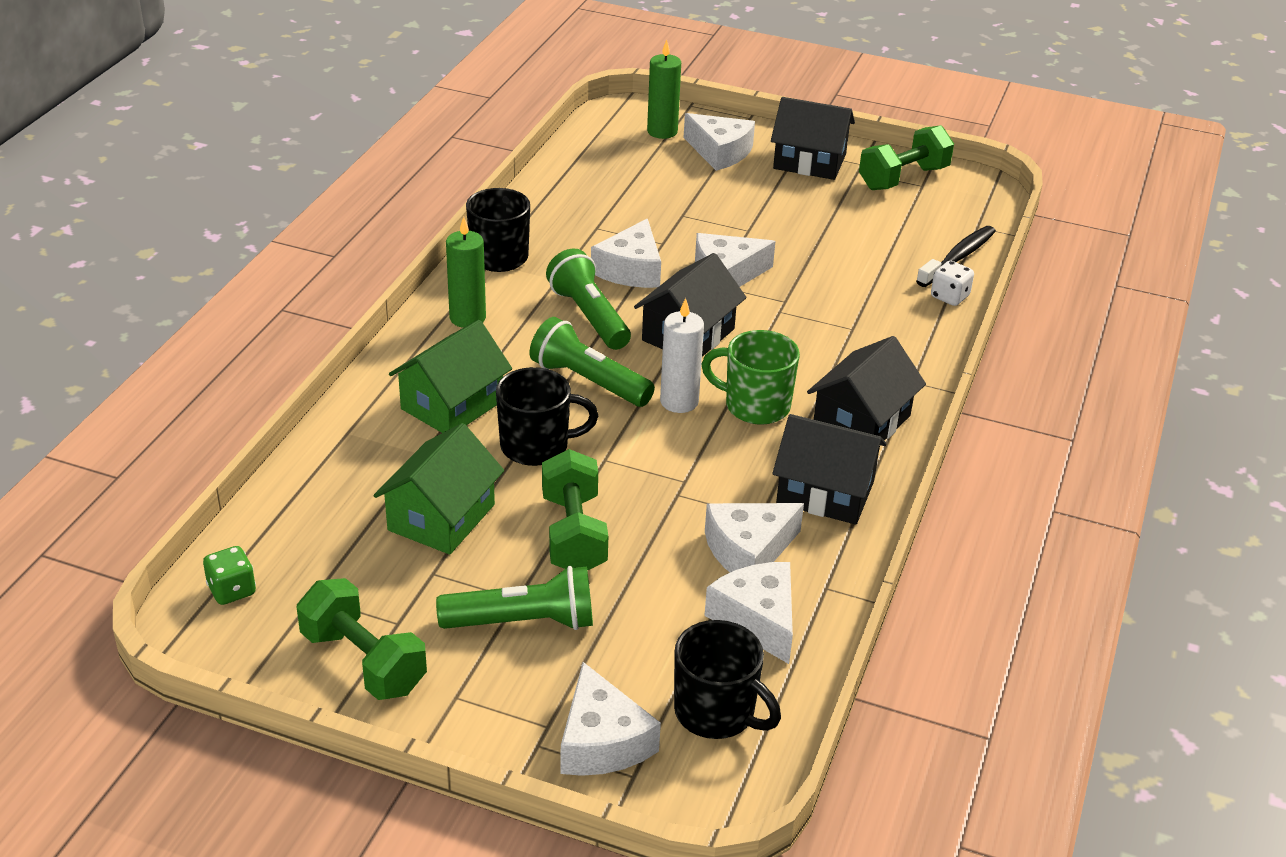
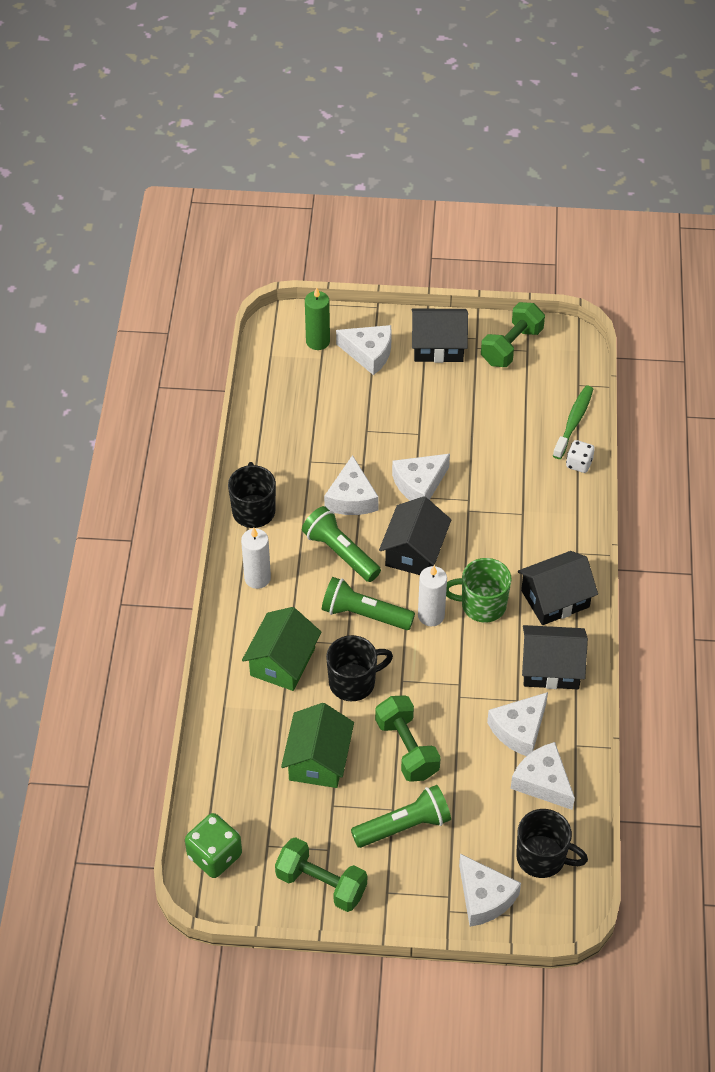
camera: 15 degrees left, 15 degrees up
green dice [203,546,256,605] -> green dice [185,813,242,878], size x1.63
green candle [446,217,486,328] -> white candle [241,528,271,589]
black house [807,336,926,441] -> black house turned 45 degrees clockwise [518,551,598,625]
black toothbrush [916,226,996,287] -> green toothbrush [553,386,593,459]

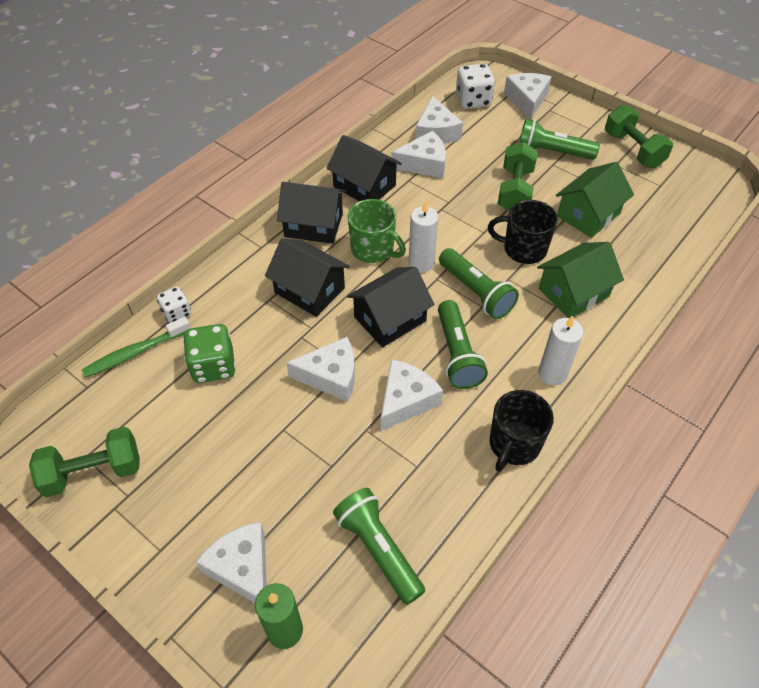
camera: 145 degrees left, 0 degrees up
green dice [185,813,242,878] -> green dice moved to [183,324,236,383]
black house [412,308,468,363] -> black house moved to [265,238,350,317]
black mug [516,809,588,878] -> white dice [456,64,495,109]
none -> green flashlight [333,488,425,605]

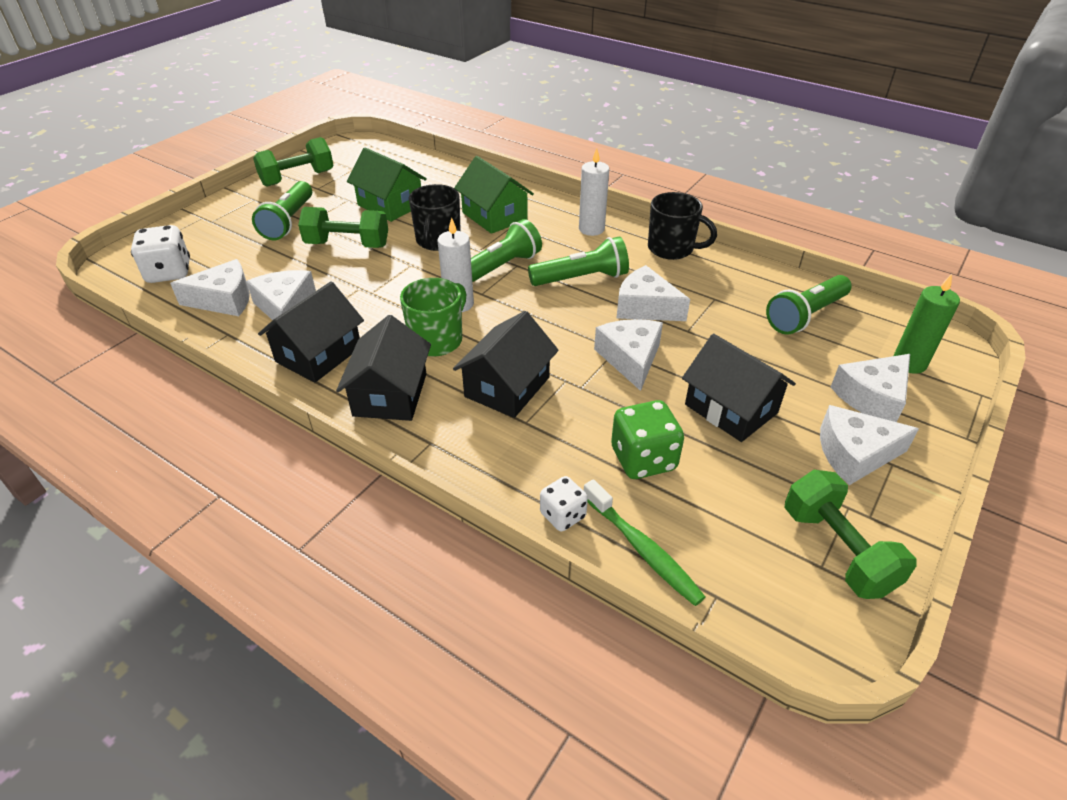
camera: 95 degrees left, 10 degrees down
black house [347,267,434,347] -> black house moved to [682,334,796,442]
white cheese [504,73,552,120] -> white cheese moved to [820,405,919,485]

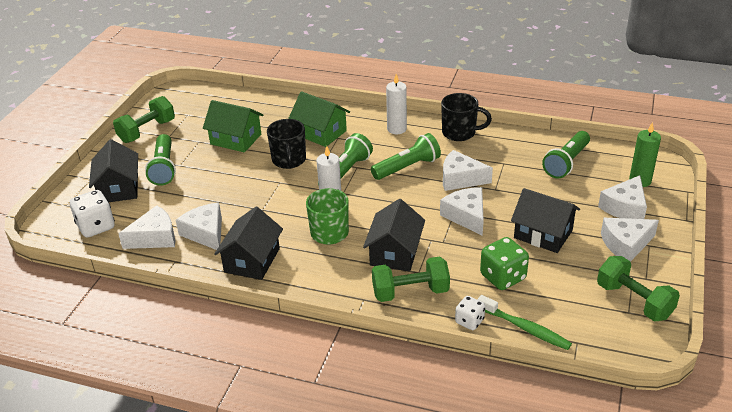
camera: 15 degrees left, 5 degrees down
green dumbbell [298,207,388,248] -> green dumbbell moved to [372,256,450,302]
black house [336,315,431,421] -> black house moved to [89,139,138,203]

